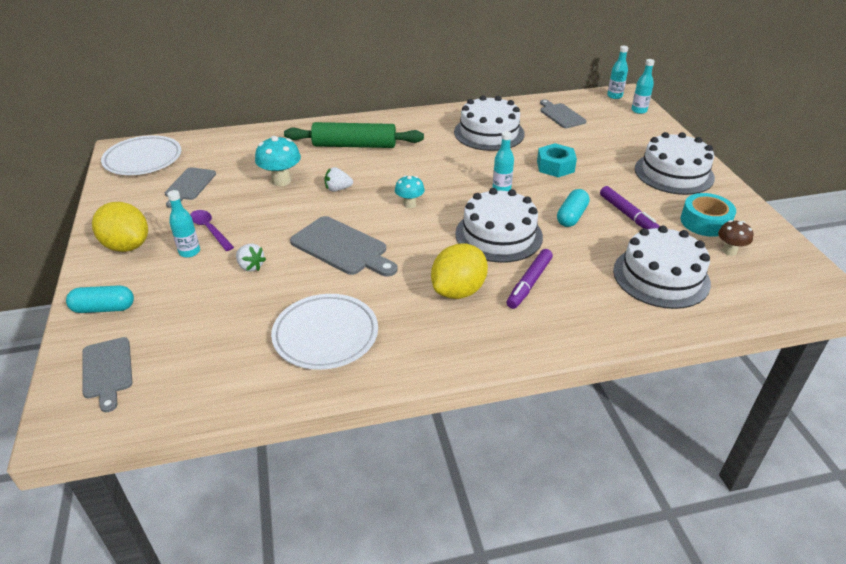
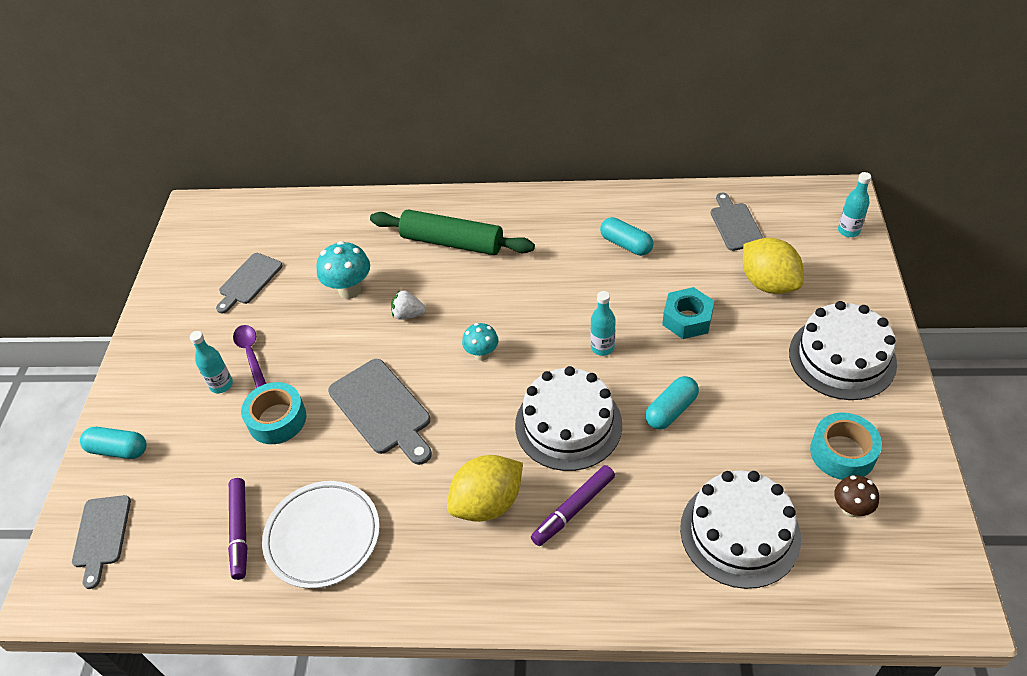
camera: 20 degrees right, 10 degrees up
yellow lemon [92,202,148,252] -> yellow lemon moved to [743,238,804,294]
white plate [101,135,182,175] -> none
white strawberry [236,244,266,272] -> turquoise tape [241,382,306,444]
white cake [454,95,525,151] -> turquoise capsule [600,217,653,256]
purple marker [600,186,660,229] -> purple marker moved to [228,478,248,580]
turquoise bottle [607,46,628,99] -> none

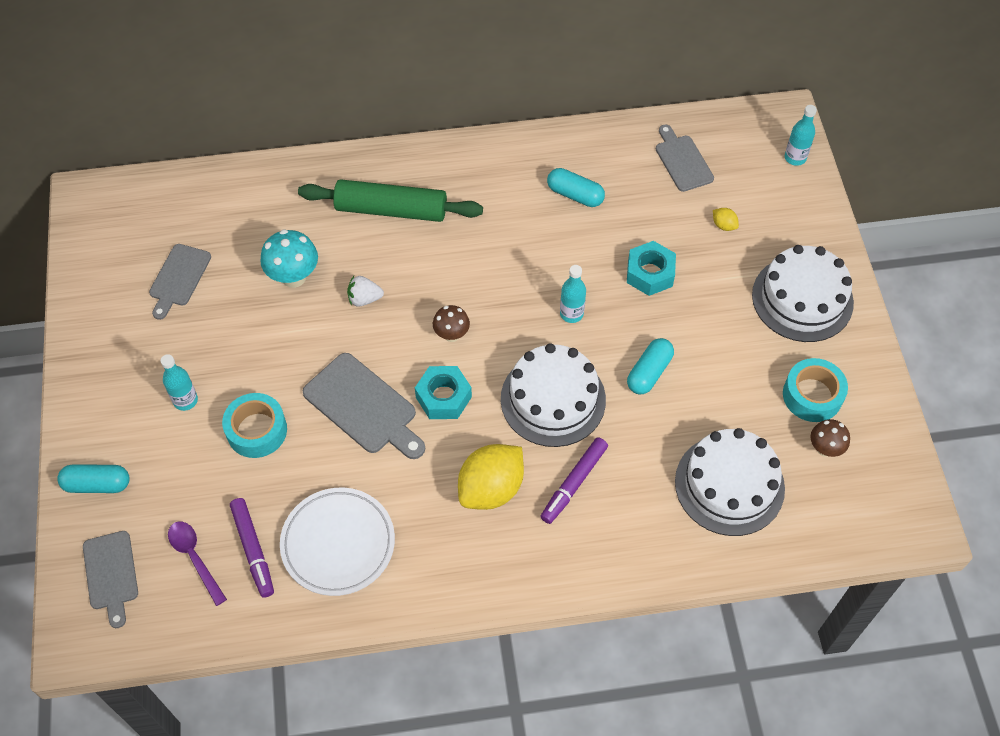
camera: 15 degrees left, 10 degrees up
purple spoon [233,325,266,388] -> purple spoon moved to [168,521,227,606]
turquoise mushroom [462,323,499,361] -> brown mushroom [433,305,470,342]
yellow lemon [743,238,804,294] -> yellow lemon [713,208,739,231], size x0.42
none -> turquoise nut [415,366,472,419]

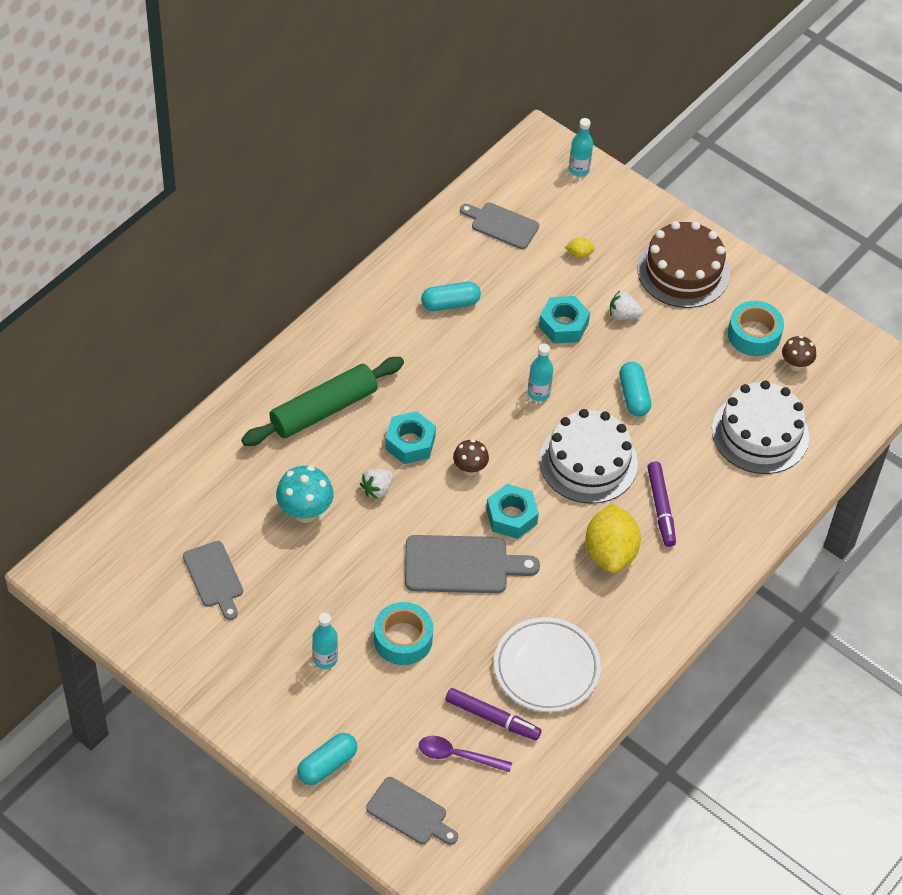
camera: 45 degrees left, 5 degrees down
white cake [752,245,854,342] -> brown cake [637,221,730,308]
none -> turquoise nut [385,411,436,464]
none -> white strawberry [610,291,643,320]

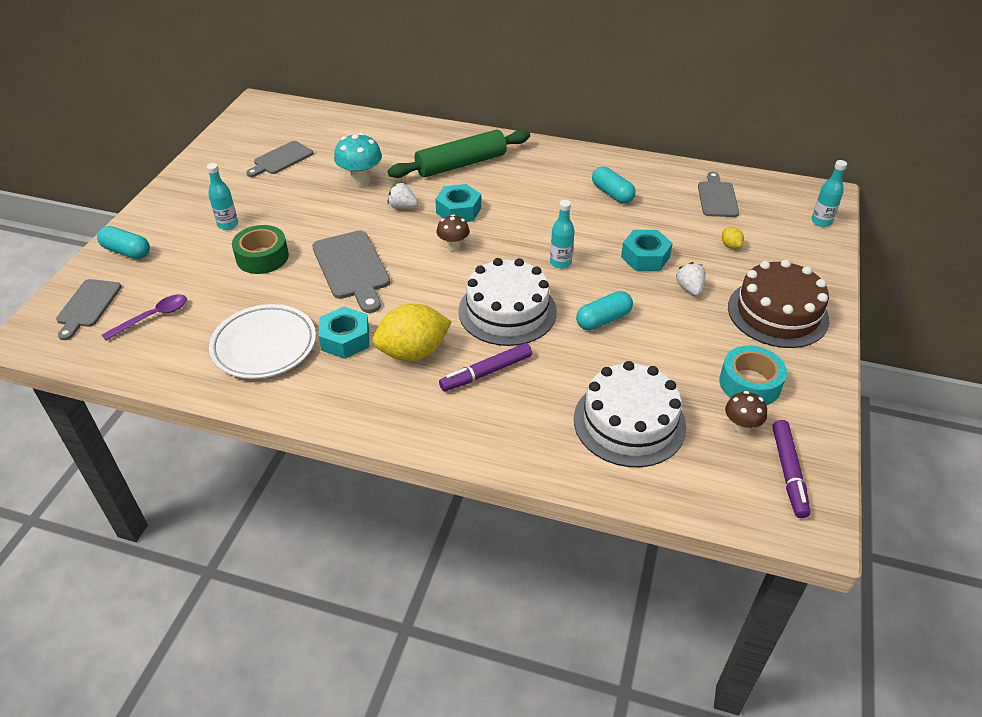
camera: 70 degrees right, 10 degrees down
green rolling pin [241,357,404,446] -> green rolling pin turned 60 degrees counterclockwise [388,130,530,178]
turquoise tape [374,602,433,665] -> green tape [232,225,289,274]
purple spoon [419,736,512,772] -> purple spoon turned 60 degrees clockwise [102,294,187,341]
purple marker [445,688,542,741] -> purple marker moved to [772,420,810,518]
turquoise nut [486,484,539,539] -> turquoise nut moved to [319,307,369,359]

